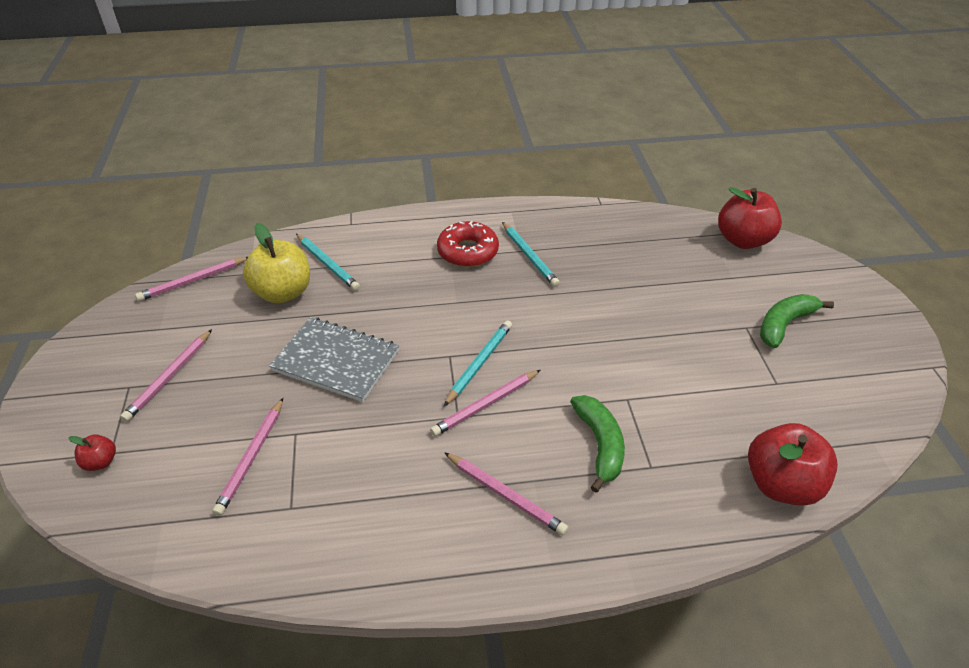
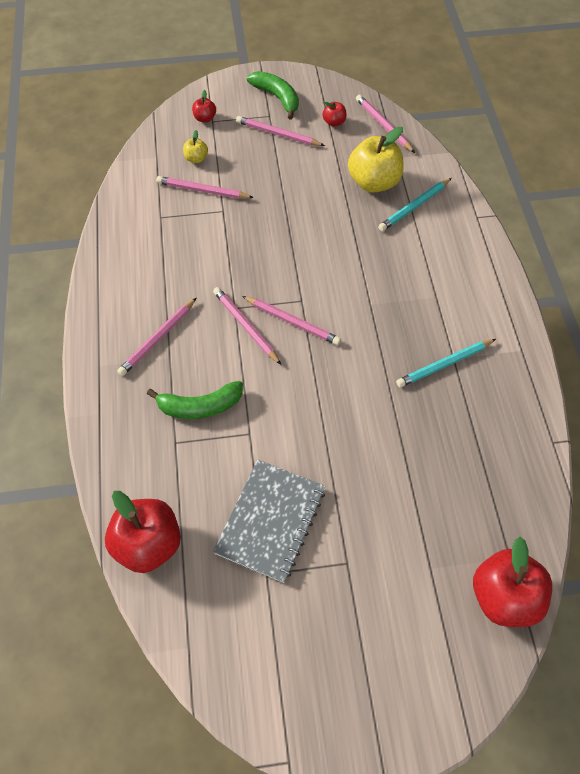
camera: 90 degrees right, 15 degrees up
grey notebook [269,317,399,402] -> grey notebook moved to [213,460,325,583]
red donut [437,221,499,267] -> none
turquoise pencil [444,320,512,406] -> pink pencil [242,296,341,345]
green banana [760,294,834,348] -> green banana moved to [247,71,299,119]
none -> yellow apple [183,130,208,163]
none -> red apple [322,102,347,127]

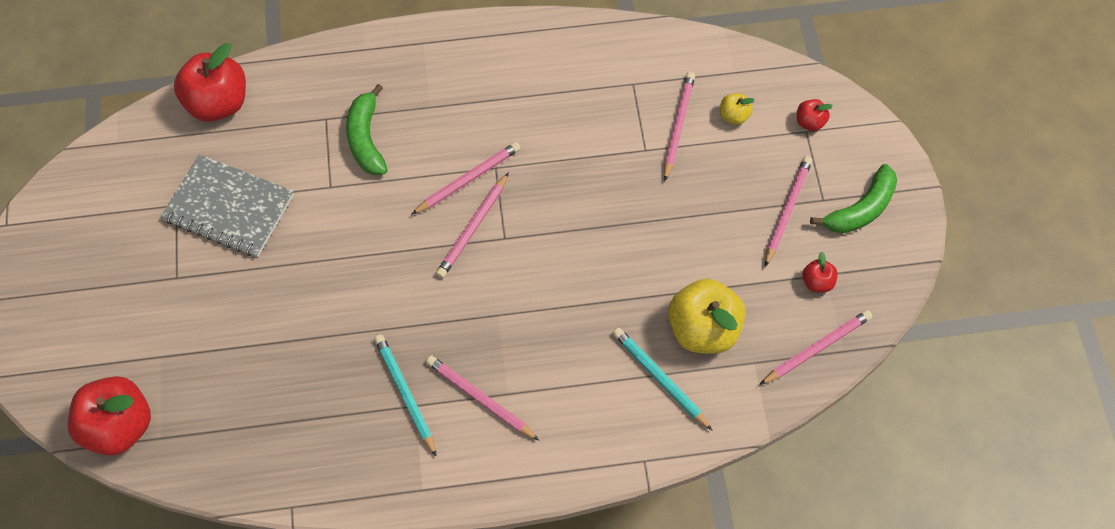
camera: 90 degrees right, 5 degrees up
pink pencil [117,298,196,376] -> pink pencil moved to [426,355,539,441]

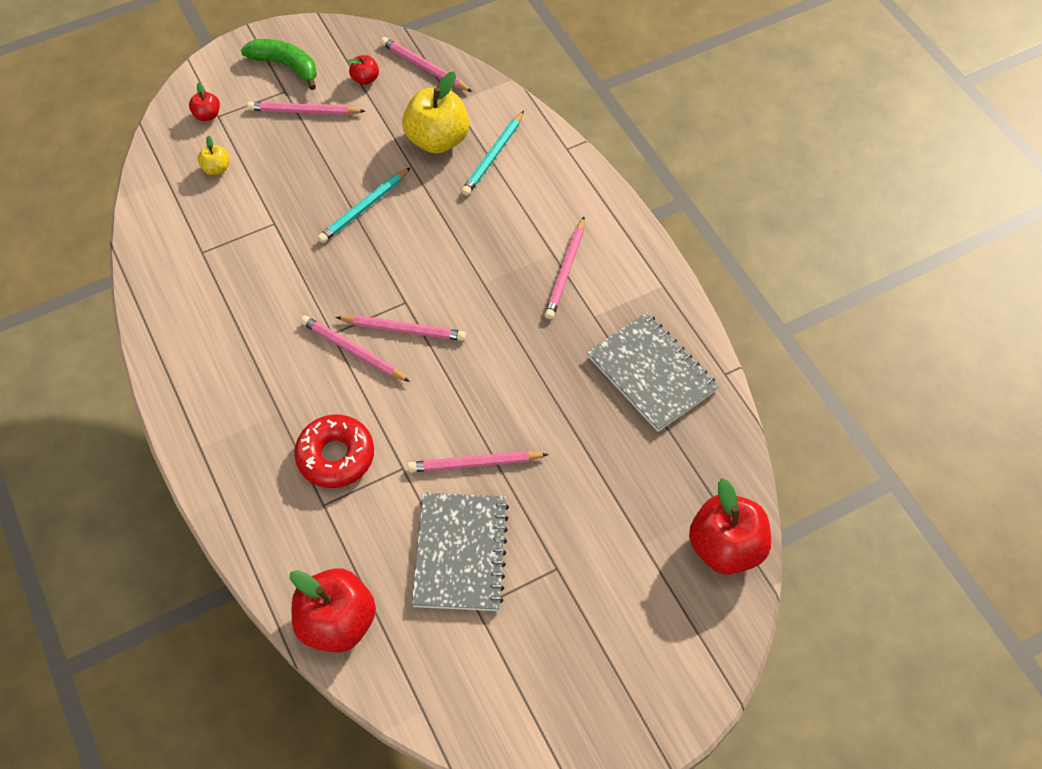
camera: 110 degrees left, 5 degrees down
green banana [346,84,388,175] -> red donut [294,414,374,488]
turquoise pencil [374,334,437,457] -> turquoise pencil moved to [318,167,411,243]
pink pencil [664,72,695,181] -> pink pencil moved to [408,451,549,472]
none -> grey notebook [587,312,719,432]

